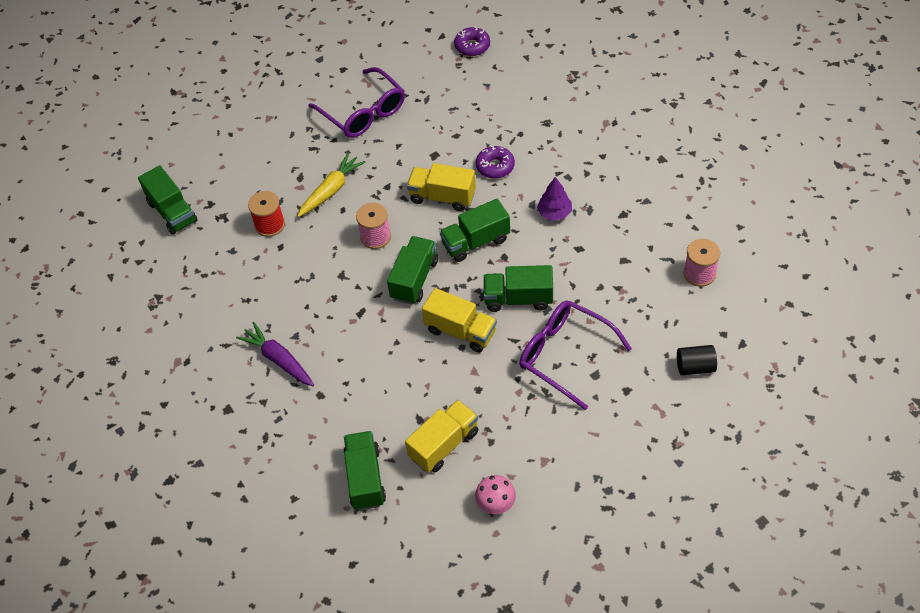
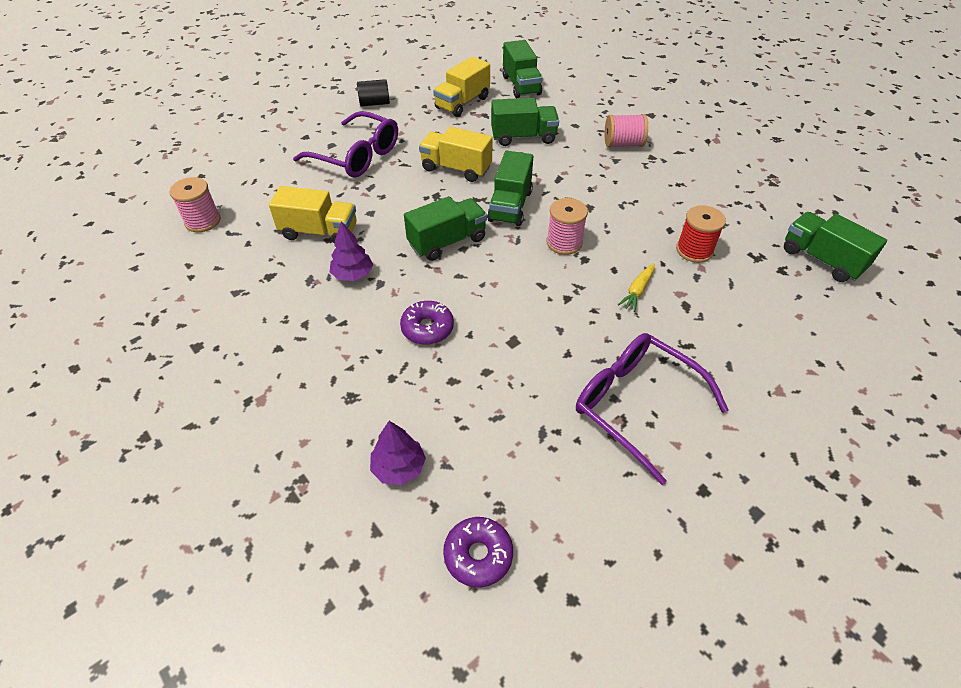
camera: 170 degrees right, 5 degrees down
purple carrot [236,322,314,386] -> pink spool [605,114,648,148]
yellow carrot [298,153,365,217] -> yellow carrot [618,263,655,312], size x0.62
yellow truck [407,163,476,211] -> yellow truck moved to [269,186,357,244]
pink mushroom [475,475,516,514] -> none
green truck [483,265,553,312] -> green truck moved to [491,98,559,146]
black cylinder [677,345,717,375] -> black cylinder moved to [357,79,390,107]
none -> purple tree [370,421,426,485]

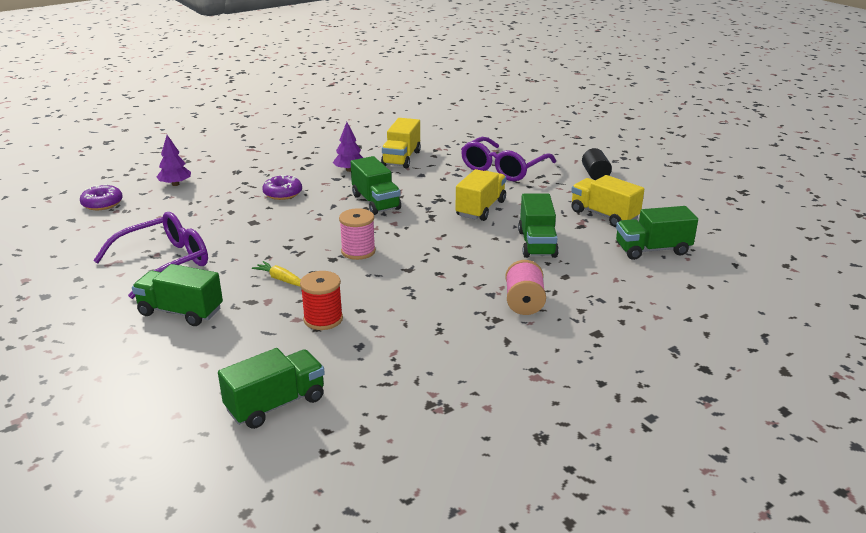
camera: 95 degrees right, 20 degrees down
pink spool [169,177,221,232] -> none
green truck [487,151,533,226] -> green truck moved to [132,264,223,326]

